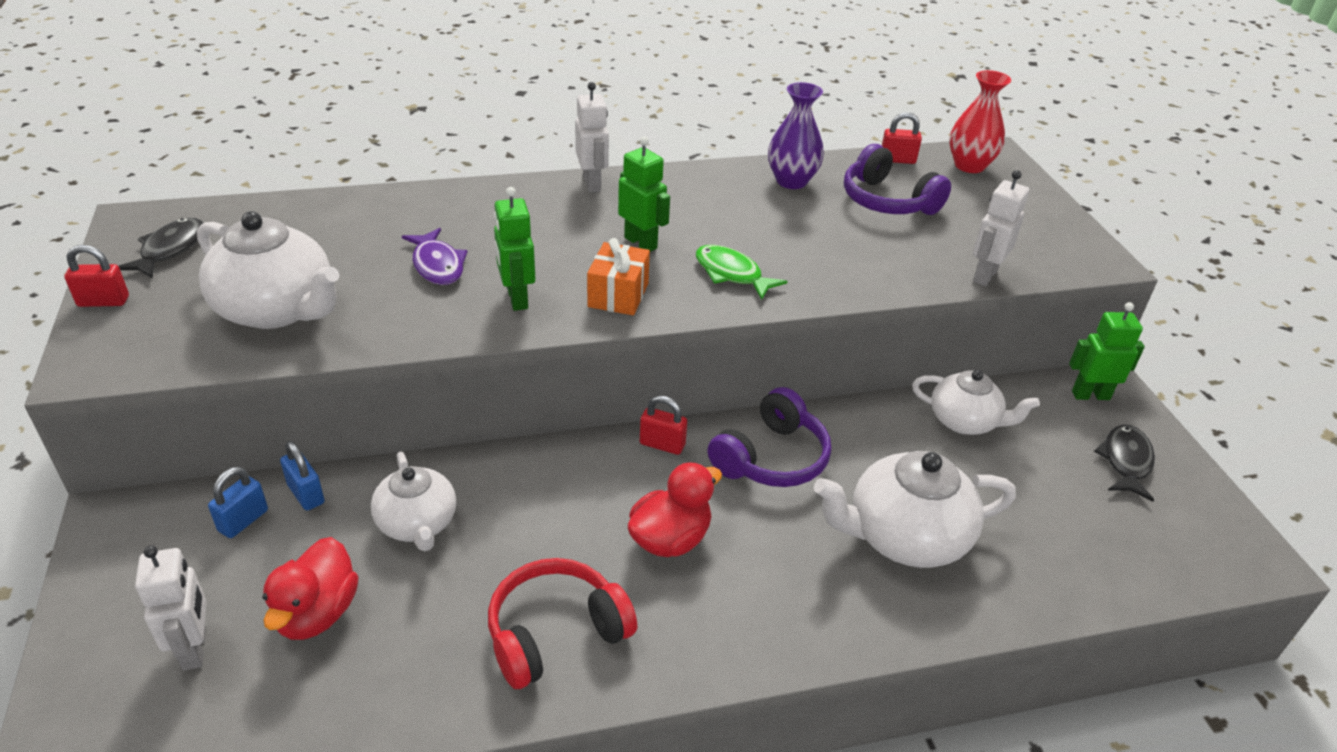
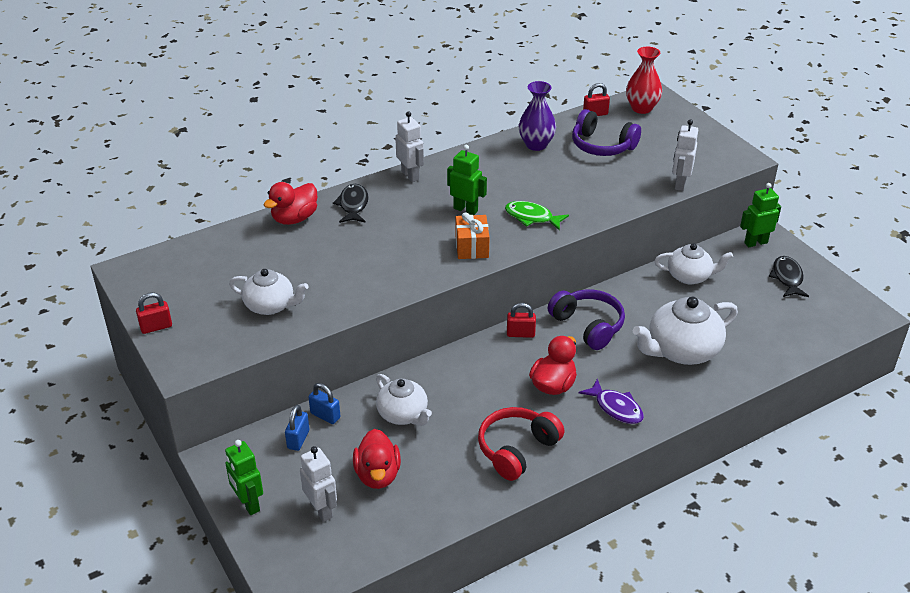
camera: 15 degrees left, 0 degrees up
black fish [119,218,203,279] -> black fish moved to [333,184,369,223]
white teapot [197,211,340,329] -> white teapot [229,269,309,315], size x0.65
purple fish [402,228,468,285] -> purple fish moved to [579,378,644,424]
green robot [494,187,535,311] -> green robot moved to [225,440,263,515]
purple headphones [707,387,831,487] -> purple headphones turned 60 degrees counterclockwise [548,289,625,350]
none -> red duck [264,182,317,225]

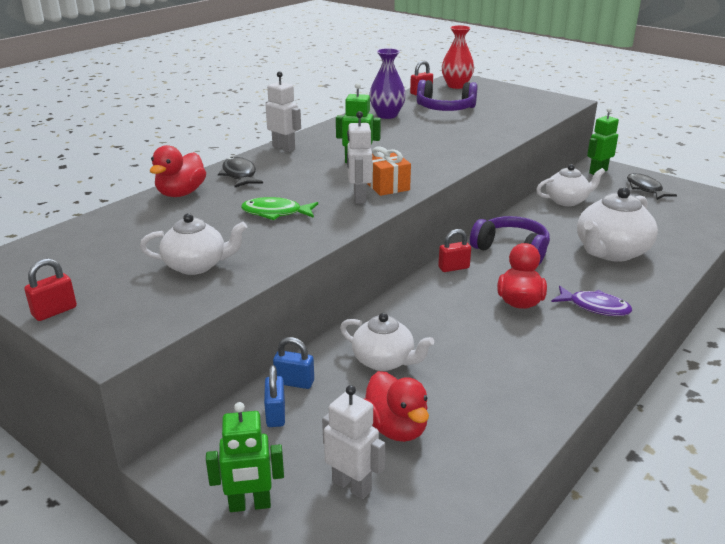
camera: 20 degrees left, 10 degrees down
green robot [225,440,263,515] -> green robot turned 45 degrees counterclockwise [206,402,284,512]
red headphones [478,407,564,481] -> none
green fish [505,201,569,231] -> green fish moved to [241,197,318,220]
white robot [672,119,698,191] -> white robot moved to [347,111,372,204]

